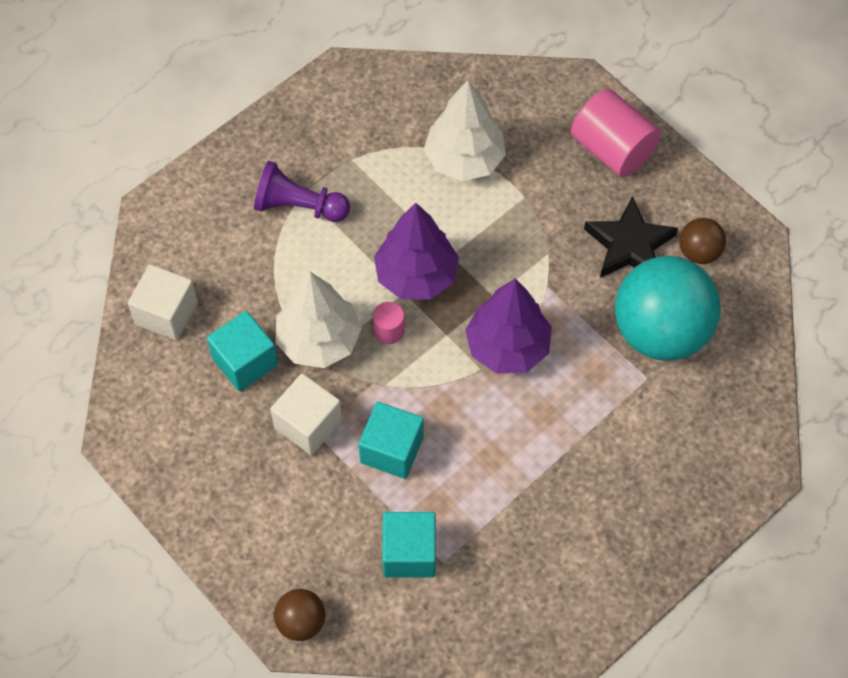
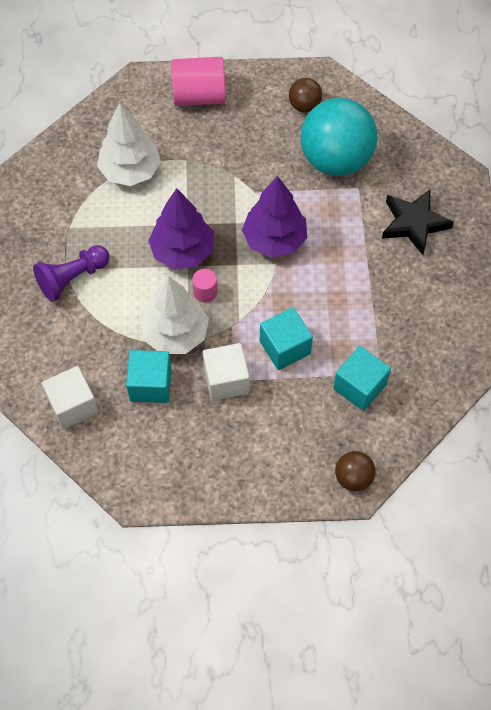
camera: 50 degrees left, 0 degrees up
black star [584,196,678,278] -> black star moved to [382,189,454,255]

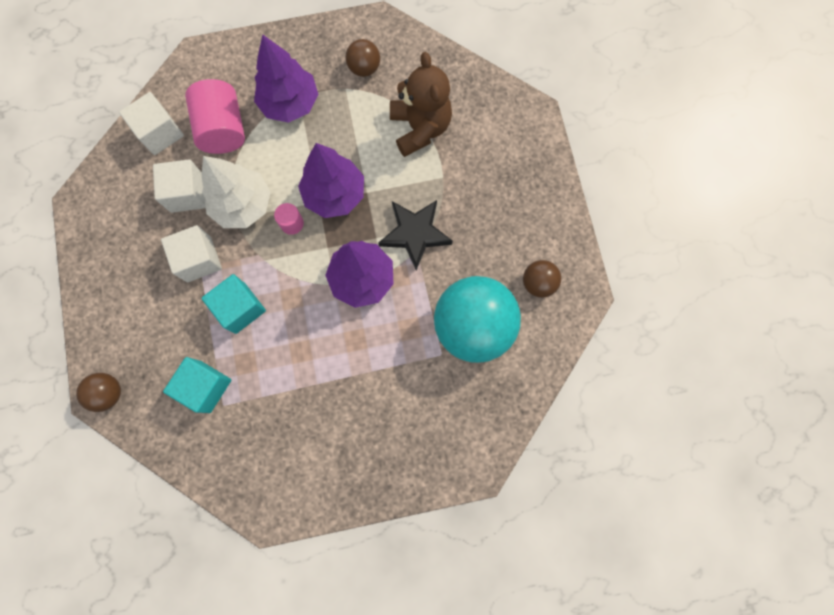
camera: 80 degrees right, 15 degrees up
purple pawn [33,245,109,302] -> purple tree [254,34,318,123]
white tree [97,103,161,186] -> brown teddy bear [390,52,452,157]
turquoise cube [126,350,171,403] -> white cube [153,159,206,213]
pink cylinder [171,57,226,106] -> pink cylinder moved to [185,79,245,154]
black star [382,189,454,255] -> black star moved to [378,200,453,271]
none -> brown ball [345,39,380,77]

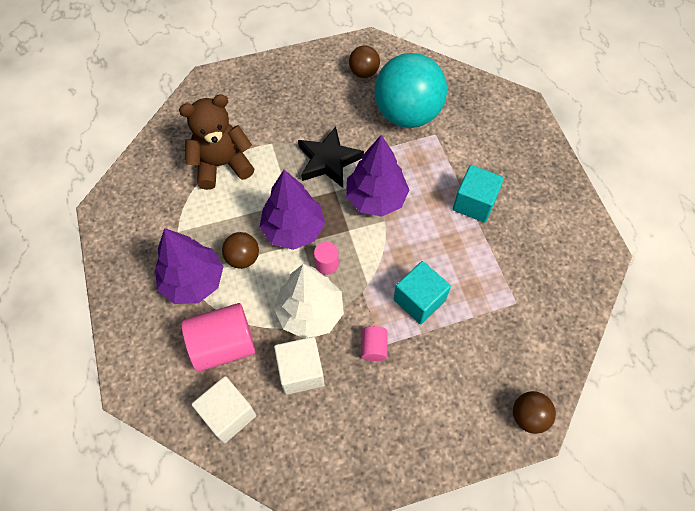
camera: 95 degrees left, 15 degrees down
white cube [161,225,222,282] -> pink cylinder [361,326,388,361]
turquoise cube [163,357,231,413] -> turquoise cube moved to [453,165,504,223]
brown ball [345,39,380,77] -> brown ball moved to [222,232,259,269]

